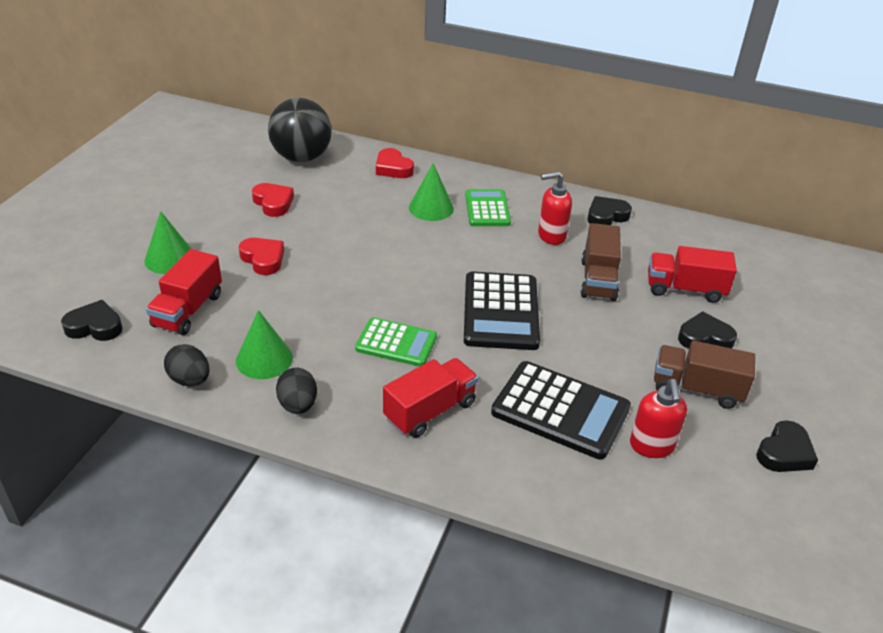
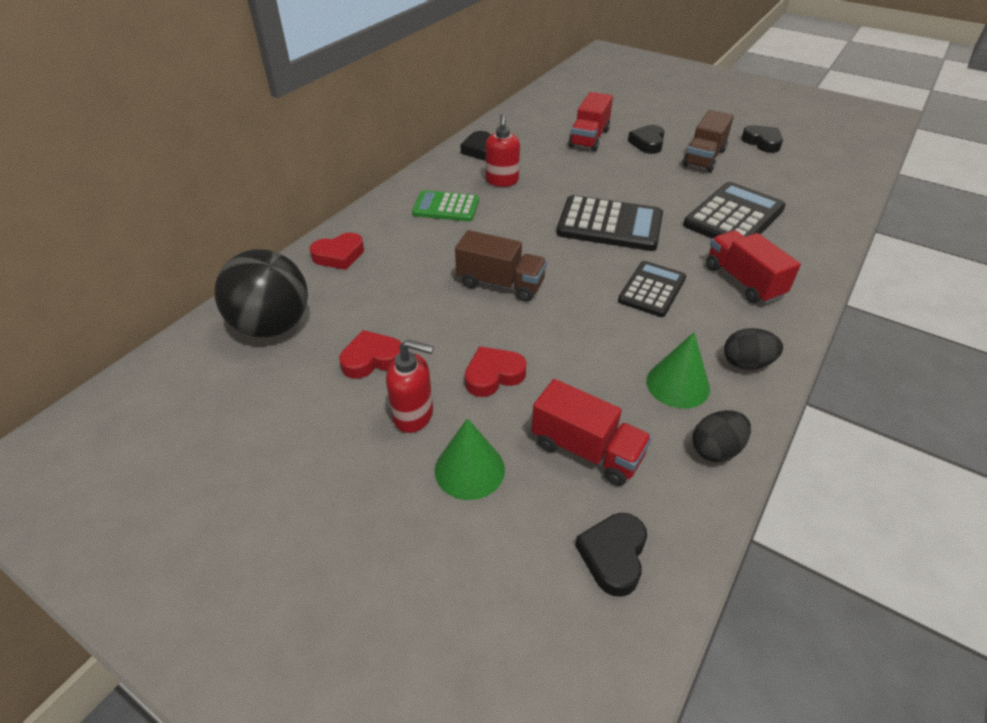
camera: 75 degrees left, 5 degrees up
green calculator [355,317,437,367] -> black calculator [618,261,686,317]
green cone [409,163,454,221] -> none
brown truck [580,223,621,301] -> brown truck moved to [455,230,547,302]
red soap dispenser [630,379,687,458] -> red soap dispenser moved to [386,339,434,433]

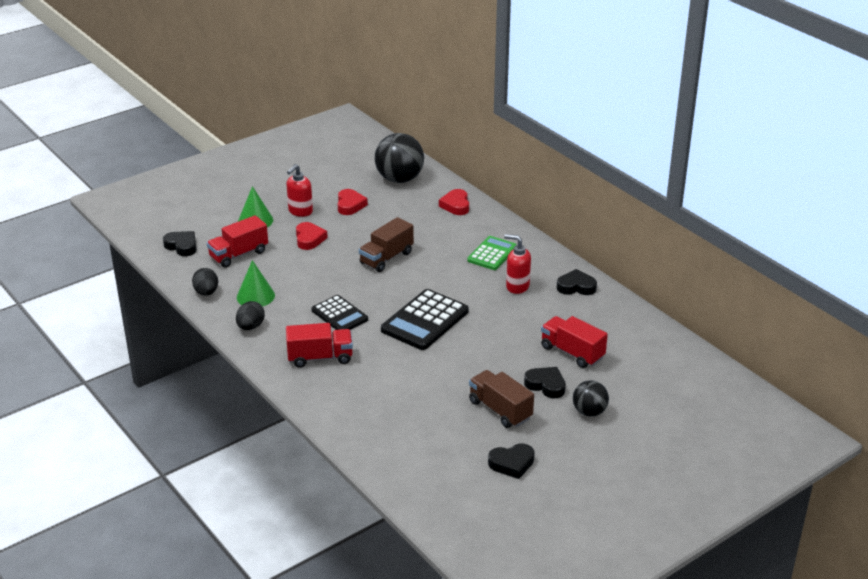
camera: 110 degrees right, 10 degrees down
black calculator [683,182,786,238] -> none
none -> black ball [573,380,609,417]

